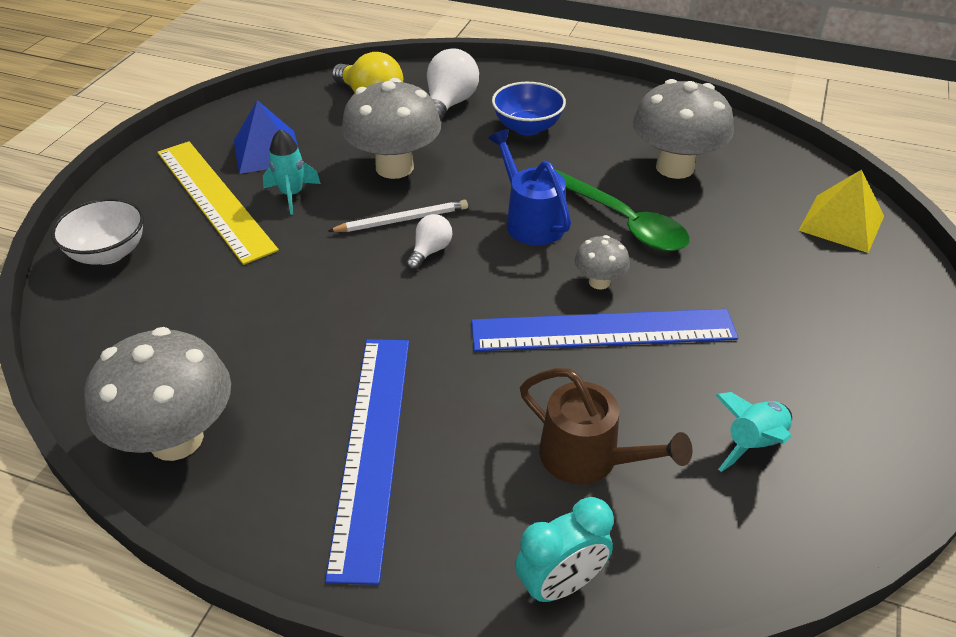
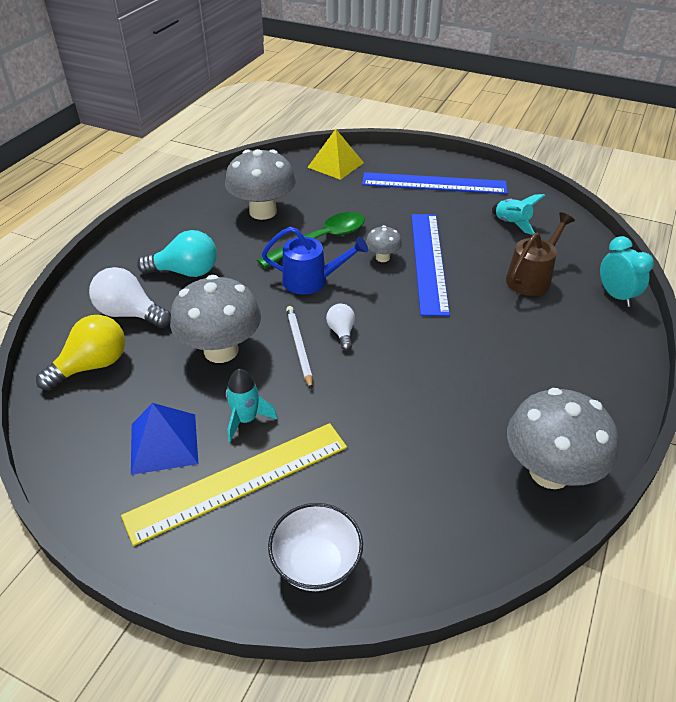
camera: 85 degrees left, 0 degrees up
blue ruler [325,339,409,585] -> blue ruler moved to [362,172,508,194]
white light bulb [406,214,452,270] -> white light bulb turned 45 degrees clockwise [326,304,355,350]
blue watering can [488,129,571,245] -> blue watering can turned 150 degrees counterclockwise [262,227,368,295]
blue bowl [492,82,566,136] -> turquoise light bulb [137,230,217,277]

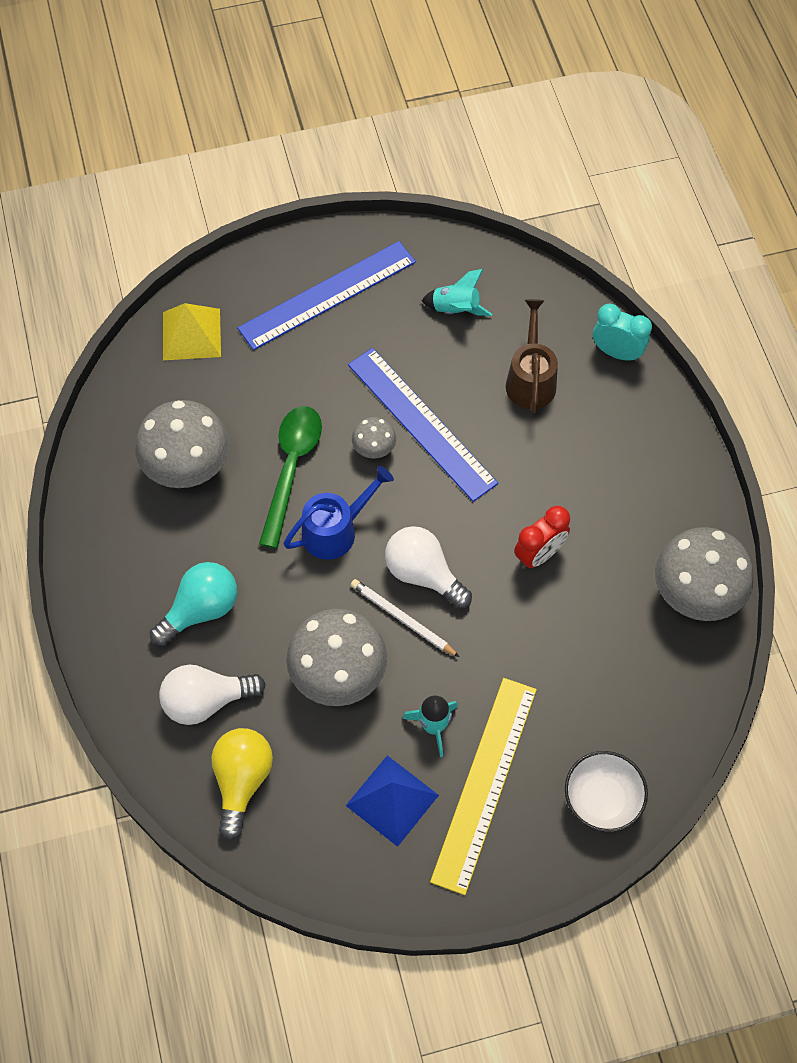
camera: 40 degrees left, 20 degrees up
white light bulb [326,304,355,350] -> white light bulb [385,526,472,609], size x1.75
none -> red clock [514,506,570,569]

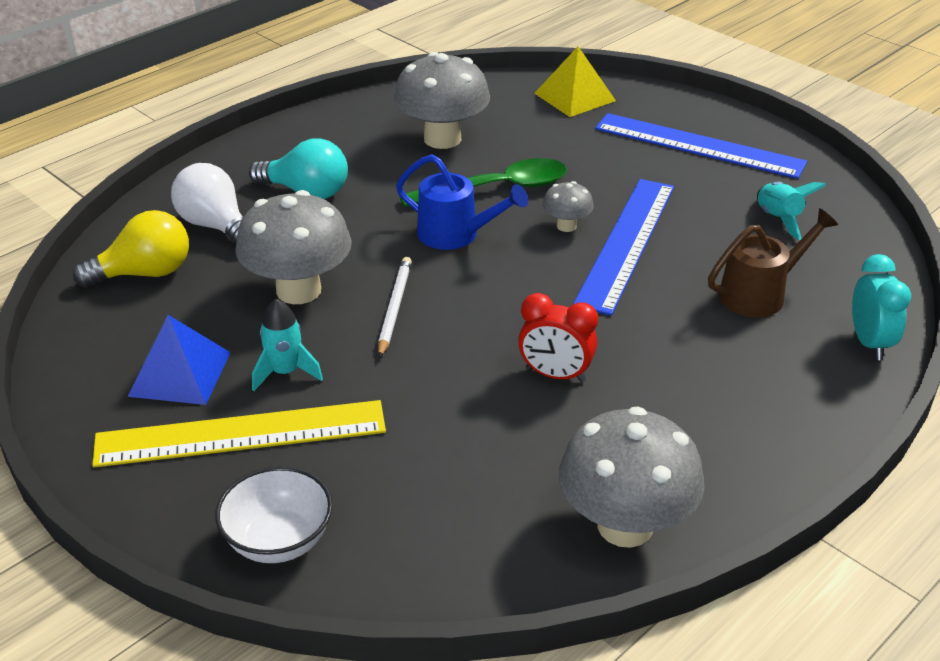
camera: 60 degrees right, 25 degrees down
white light bulb [385,526,472,609] -> none

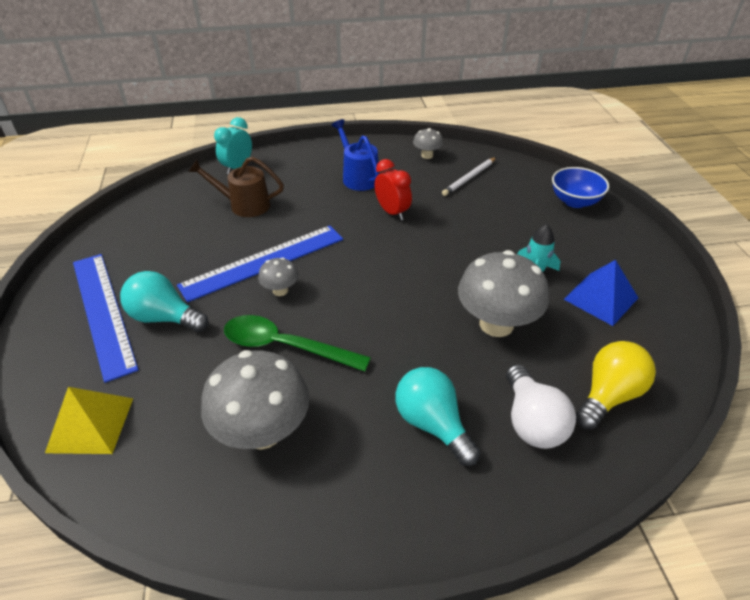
camera: 145 degrees left, 5 degrees up
yellow light bulb [73,210,189,288] -> yellow light bulb turned 120 degrees clockwise [576,341,656,430]
yellow ruler [92,400,386,467] -> none
white bowl [215,467,333,563] -> blue bowl [552,167,609,208]
white pencil [378,257,412,358] -> white pencil moved to [442,157,496,196]
blue watering can [396,154,528,250] -> blue watering can moved to [331,119,379,191]
grey mushroom [559,407,705,548] -> grey mushroom [413,128,443,159], size x0.48
turquoise rocket [757,182,826,240] -> none
none -> turquoise light bulb [120,271,209,332]

